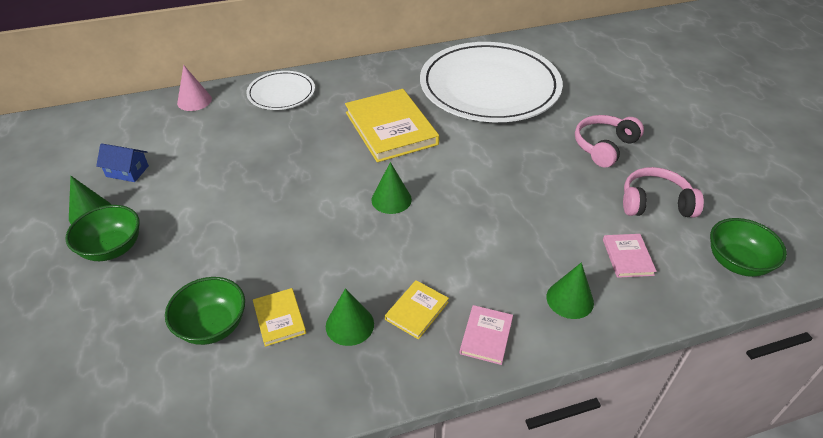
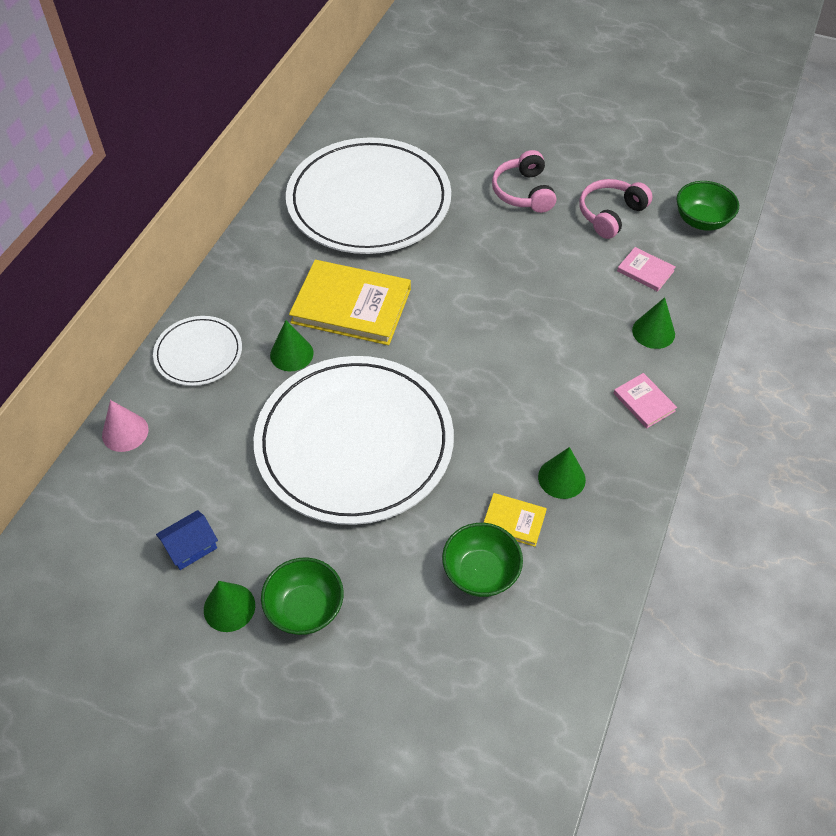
camera: 50 degrees left, 10 degrees up
green cone [371,162,412,214] -> green cone moved to [270,320,314,371]
yellow book [385,280,449,340] -> none
none -> white plate [254,356,454,525]

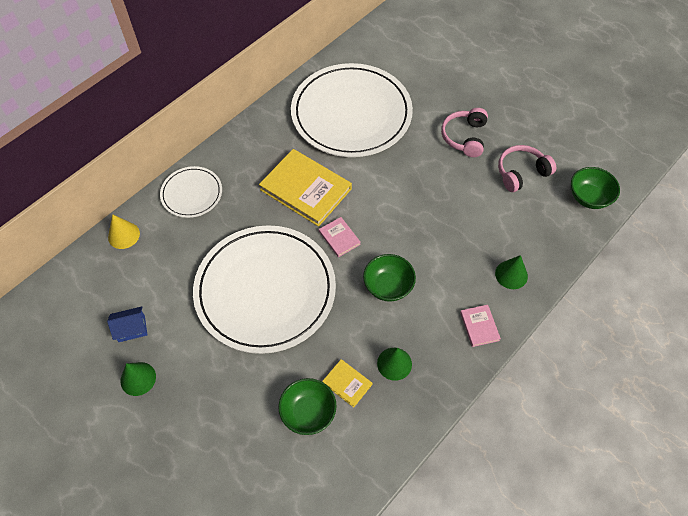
camera: 20 degrees right, 5 degrees up
pink cone [102,400,148,452] -> yellow cone [108,214,140,249]
green bowl [261,557,344,635] -> green bowl moved to [363,254,416,302]
green cone [270,320,314,371] -> none
pink book [617,247,675,292] -> pink book moved to [319,217,361,257]

